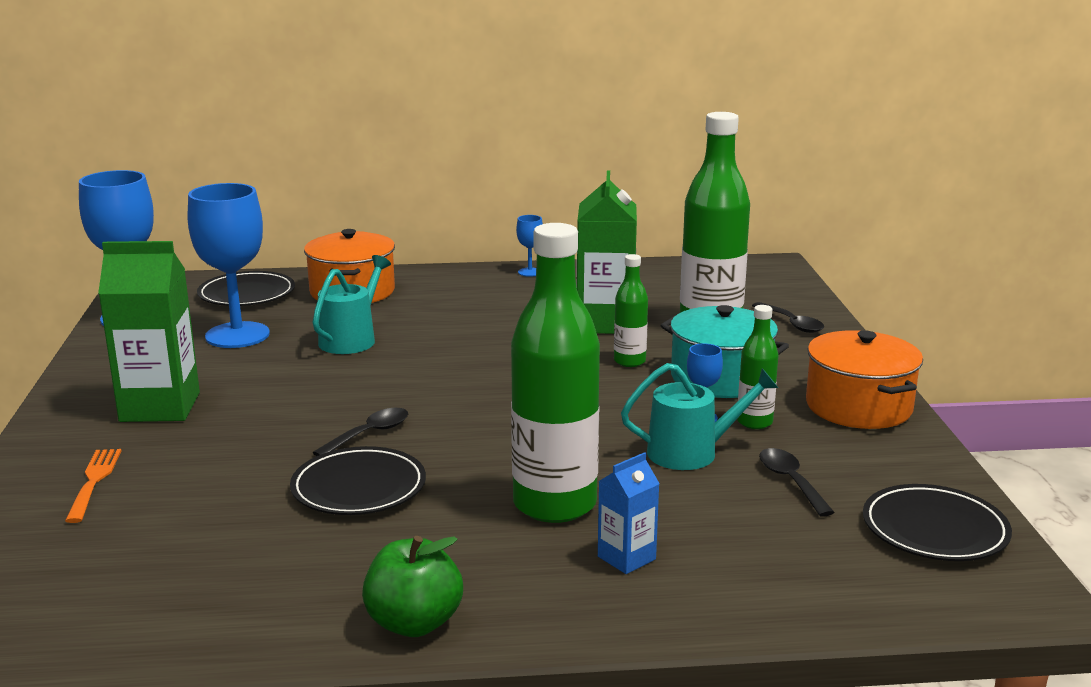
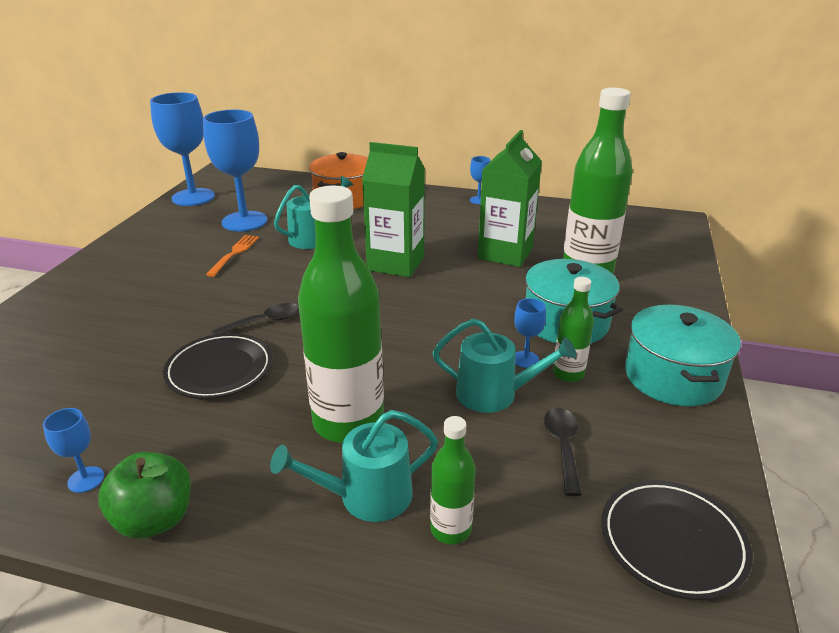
camera: 20 degrees right, 10 degrees up
orange fork [65,449,122,523] -> orange fork moved to [206,235,259,277]
green carton [98,241,200,422] -> green carton moved to [362,142,425,277]
black plate [197,271,295,306] -> none
blue carton [598,452,660,574] -> turquoise watering can [270,410,438,522]
green bottle [614,254,648,367] -> green bottle moved to [430,416,476,544]
black spoon [752,302,824,333] -> none
orange pot [806,330,923,429] -> turquoise pot [625,305,741,406]
none -> blue goblet [43,408,104,493]

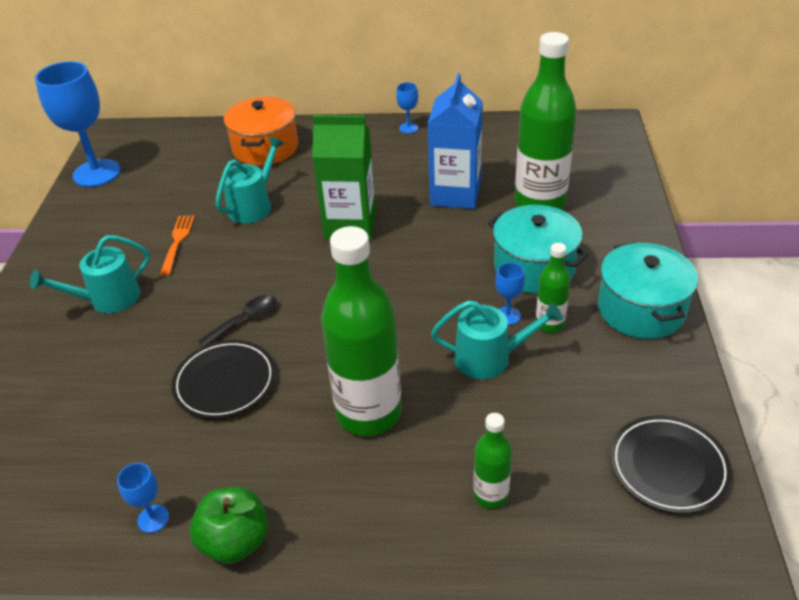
camera: 10 degrees left, 10 degrees up
blue goblet [203,110,267,232] -> none
turquoise watering can [270,410,438,522] -> turquoise watering can moved to [30,235,150,313]
green carton [478,130,542,267] -> blue carton [427,73,483,209]
black spoon [544,408,582,496] -> none

